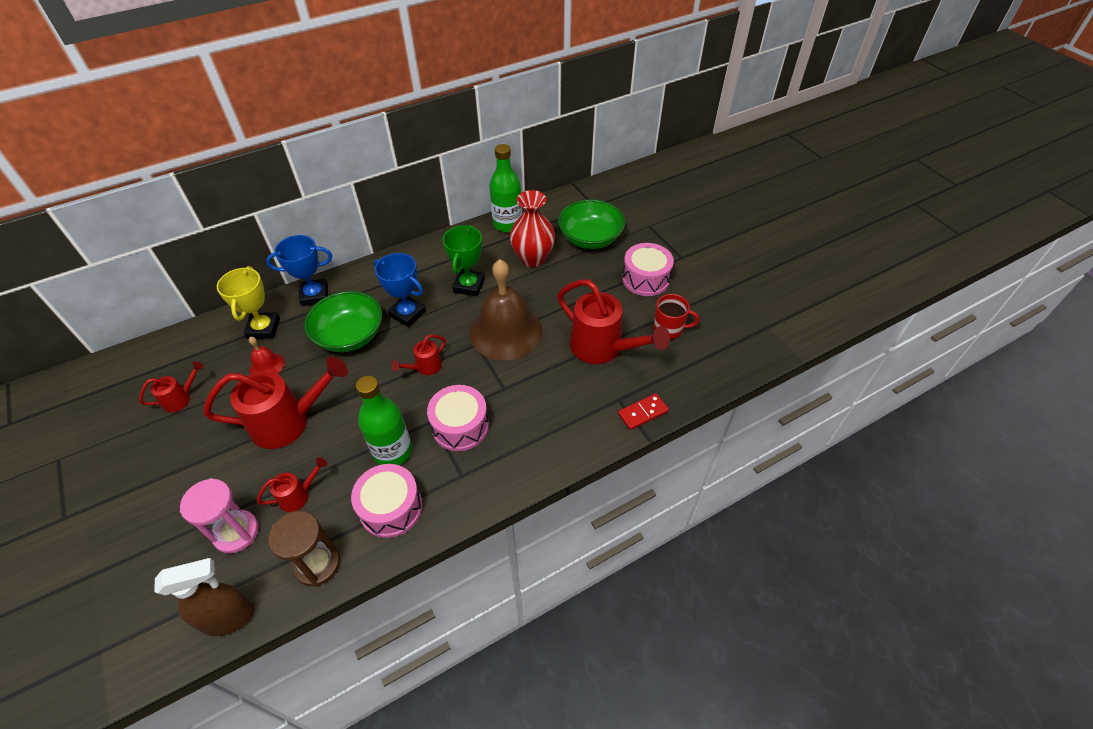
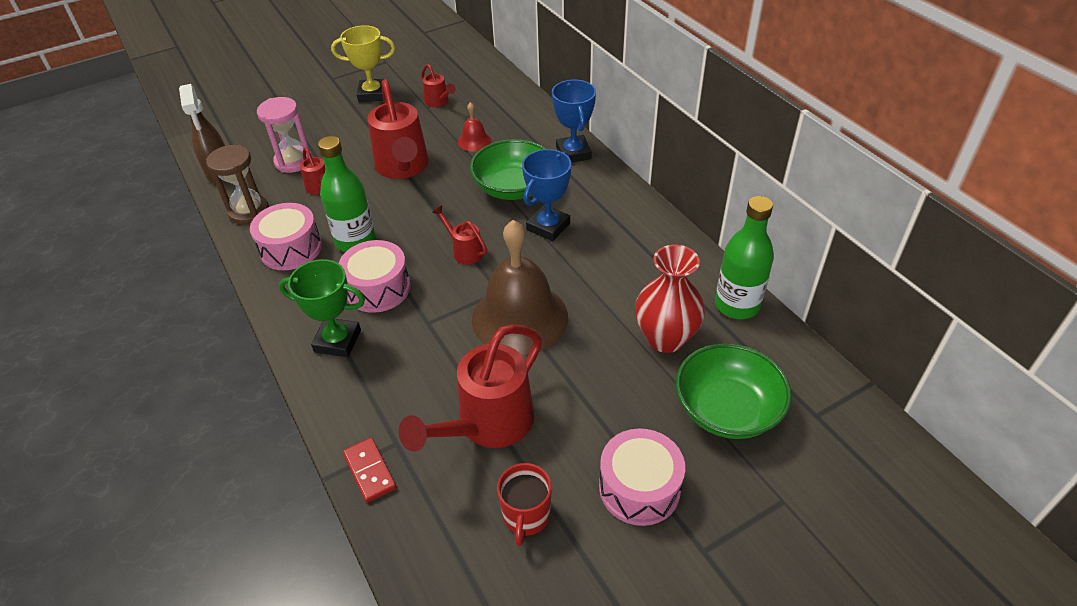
camera: 90 degrees right, 5 degrees down
yellow trophy [217,266,280,339] -> yellow trophy moved to [331,25,395,102]
green trophy [443,225,485,296] -> green trophy moved to [279,259,365,357]

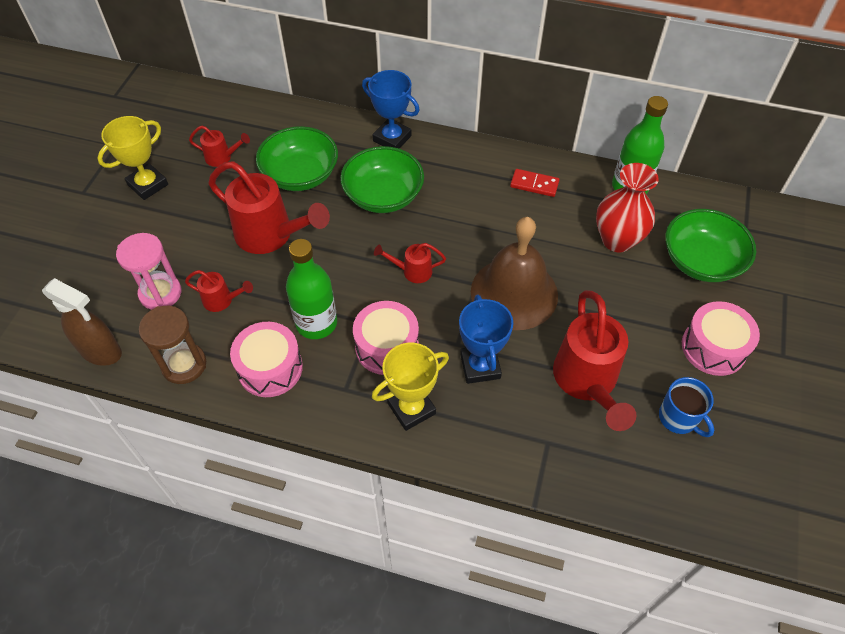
camera: 45 degrees left, 10 degrees up
green trophy [279,259,365,357] -> yellow trophy [372,343,449,431]
red domino [343,438,396,503] -> red domino moved to [510,169,559,197]
red bell [458,102,491,151] -> green bowl [256,126,338,191]
red mug [497,463,552,546] -> blue mug [659,377,714,437]
blue trophy [522,149,571,241] -> blue trophy moved to [459,294,513,384]

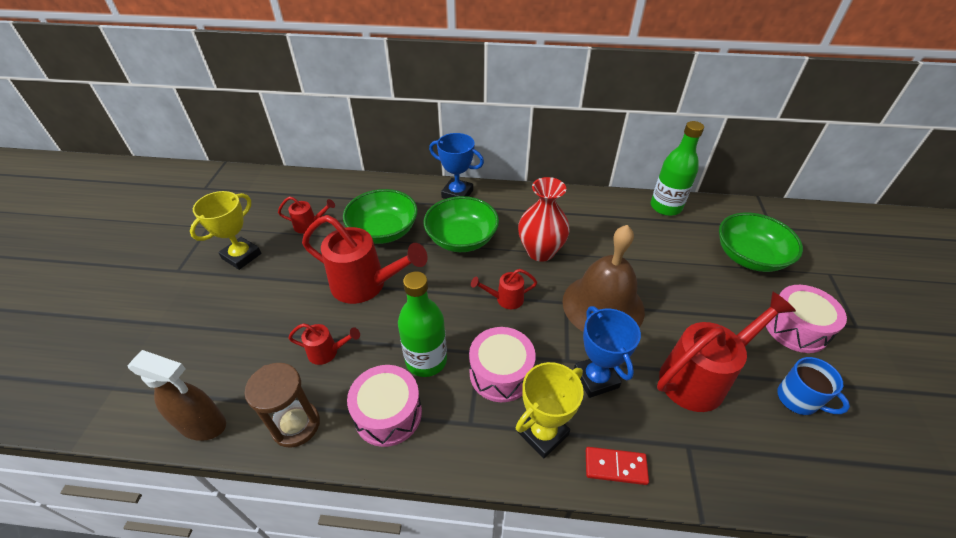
camera: 10 degrees left, 10 degrees down
pink hourglass [116,233,181,310] -> none
red domino [510,169,559,197] -> red domino moved to [586,447,649,485]
red watering can [553,290,637,431] -> red watering can turned 105 degrees counterclockwise [657,292,796,412]
red vase [596,163,659,252] -> red vase moved to [518,177,570,262]

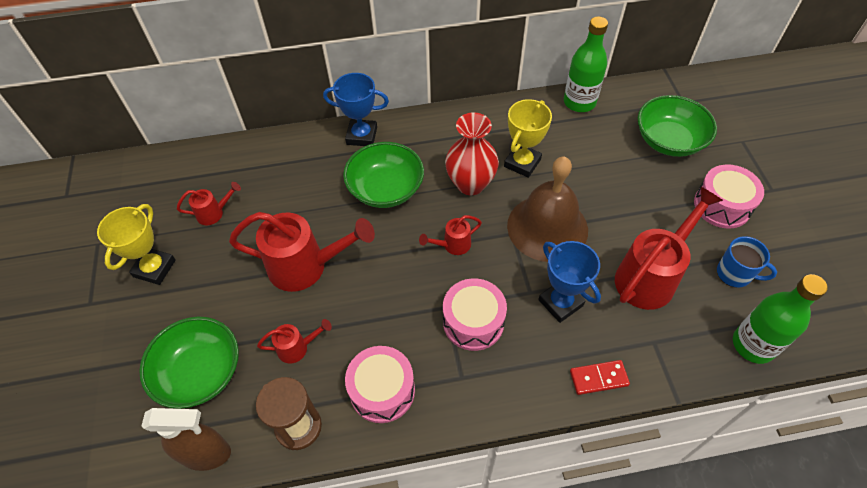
camera: 15 degrees left, 10 degrees up
green bowl [343,189,418,244] -> green bowl moved to [139,317,239,409]
green bottle [398,271,447,377] -> green bottle moved to [733,274,828,364]
yellow trophy [516,362,584,458] -> yellow trophy moved to [504,99,552,178]

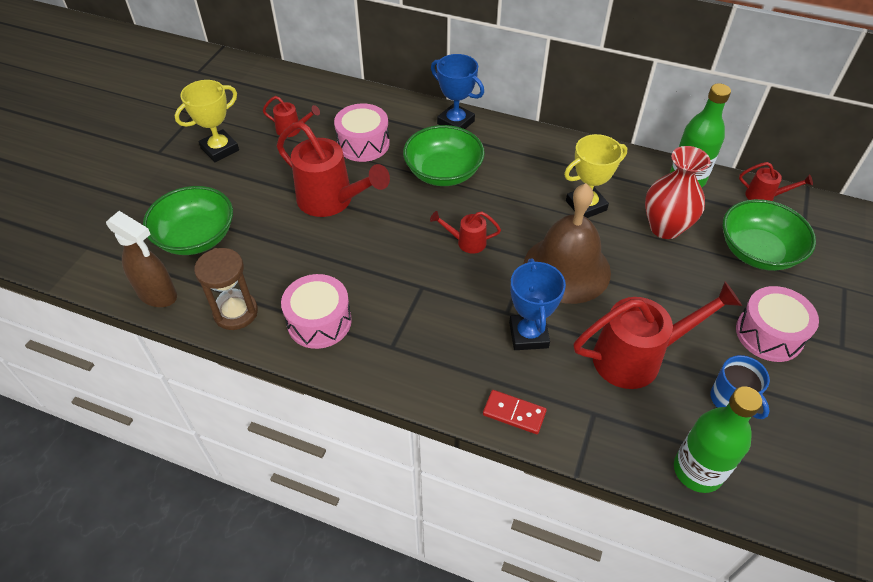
camera: 30 degrees right, 5 degrees down
red watering can [257,319,332,364] -> red watering can moved to [739,162,813,201]
pink drum [443,278,507,351] -> pink drum moved to [334,103,390,162]
red vase [445,112,499,195] -> red vase moved to [645,146,711,239]

